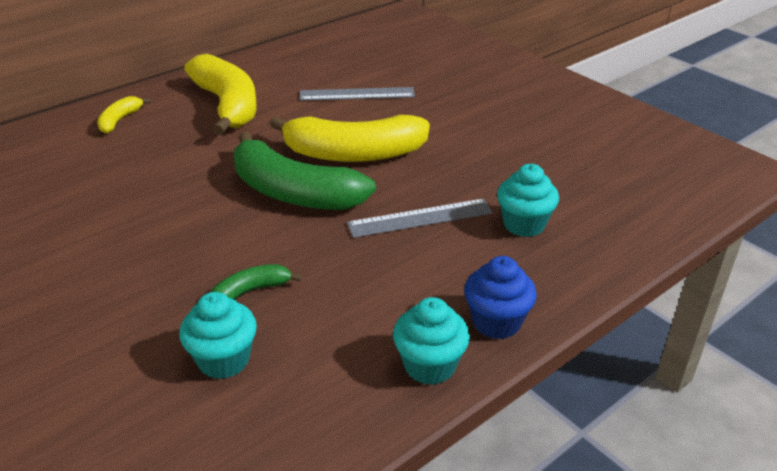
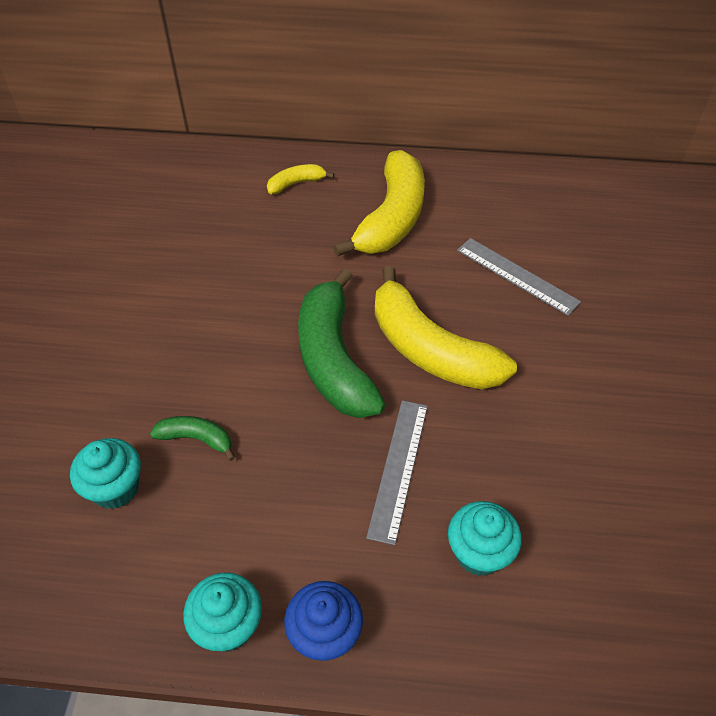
camera: 45 degrees right, 15 degrees up
grey ruler [347,199,493,238] -> grey ruler turned 75 degrees clockwise [366,400,428,545]

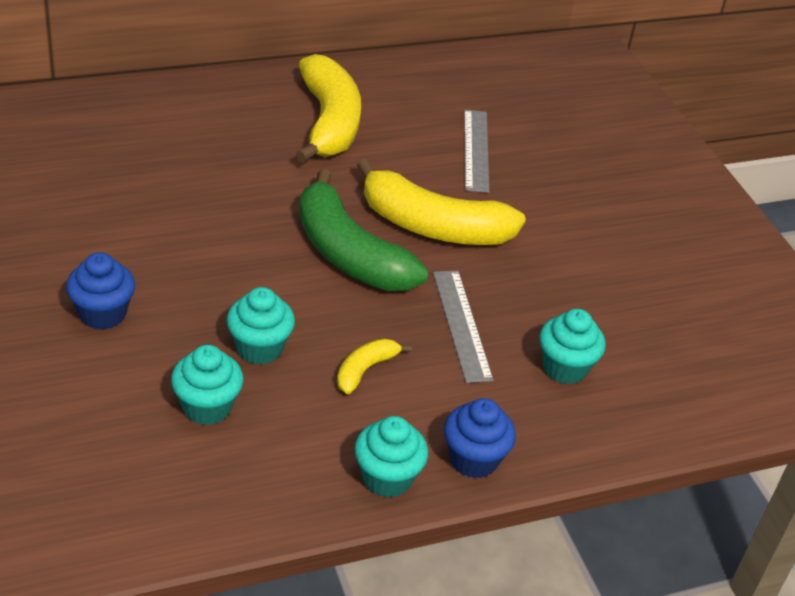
camera: 30 degrees left, 10 degrees down
green banana [150,416,235,461] -> turquoise cupcake [227,287,295,365]
yellow banana [267,164,334,194] -> yellow banana moved to [337,338,412,394]
grey ruler [457,238,581,316] -> grey ruler turned 75 degrees clockwise [464,110,489,193]
none -> blue cupcake [66,252,135,330]

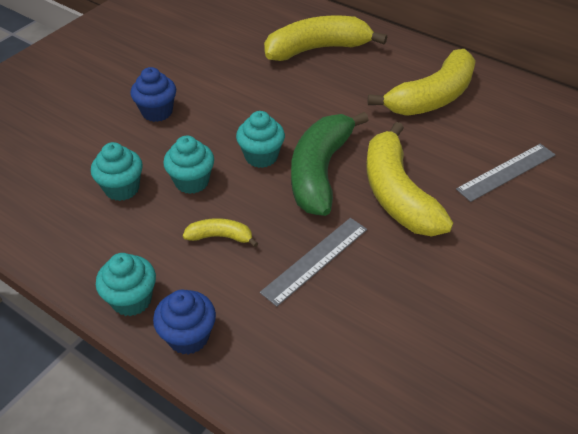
camera: 60 degrees right, 5 degrees up
turquoise cupcake [539,309,606,384] -> turquoise cupcake moved to [236,111,285,168]
none -> yellow banana [264,15,387,61]

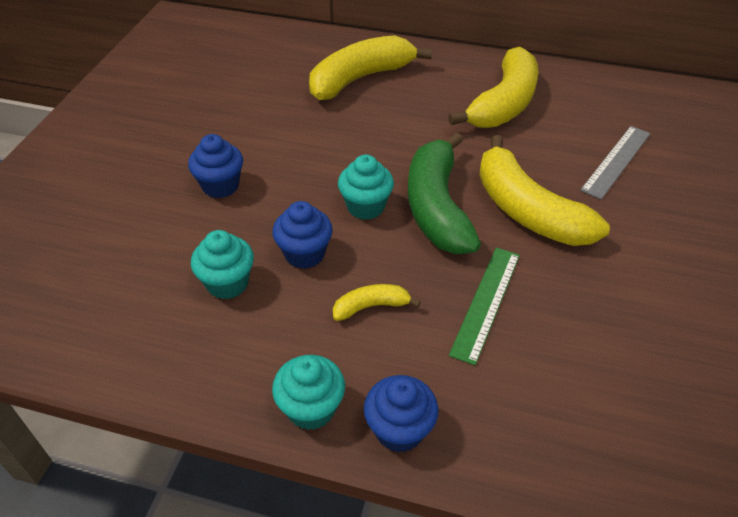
camera: 20 degrees left, 0 degrees up
turquoise cupcake [163,136,214,194] -> blue cupcake [272,201,333,269]
grey ruler [260,218,367,307] -> green ruler [449,248,520,365]

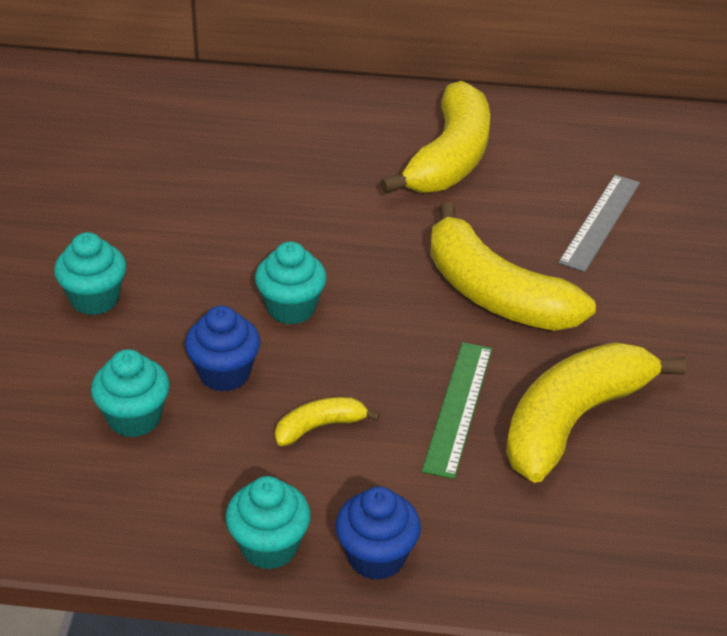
camera: 10 degrees left, 5 degrees down
blue cupcake [188,134,243,198] -> turquoise cupcake [54,232,126,315]
yellow banana [309,35,432,100] -> yellow banana moved to [506,342,687,483]
green banana [408,132,481,254] -> none

